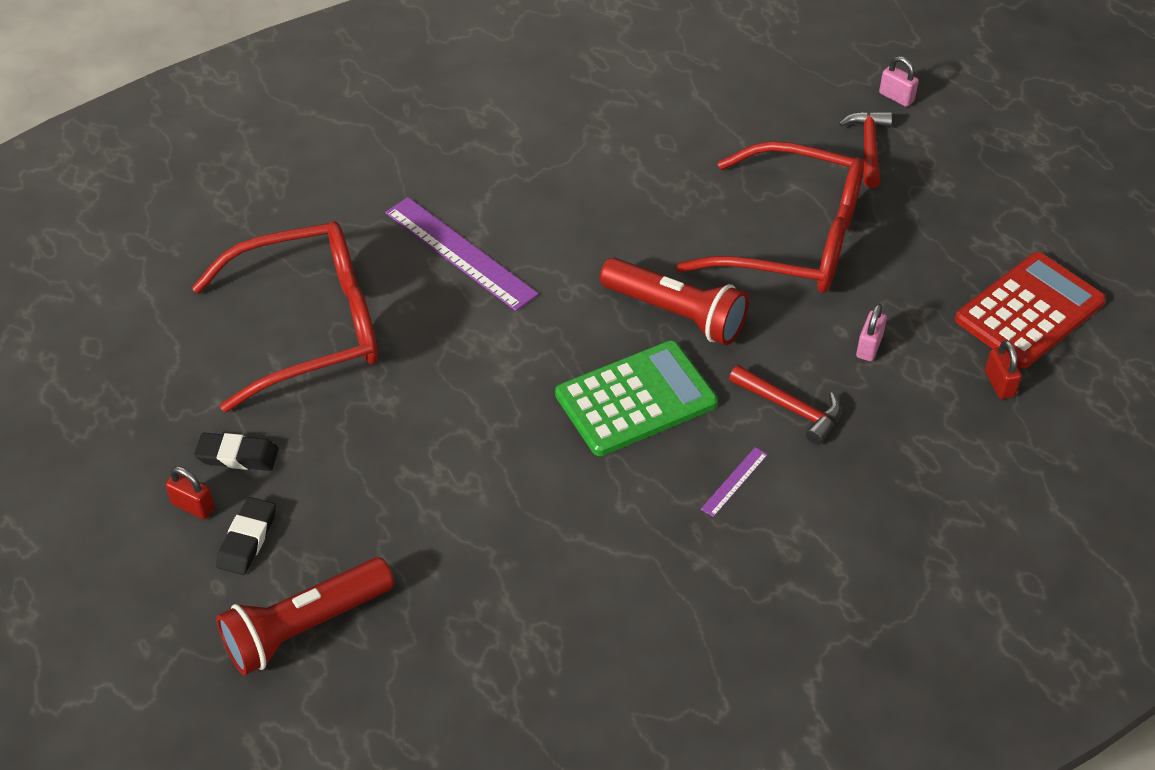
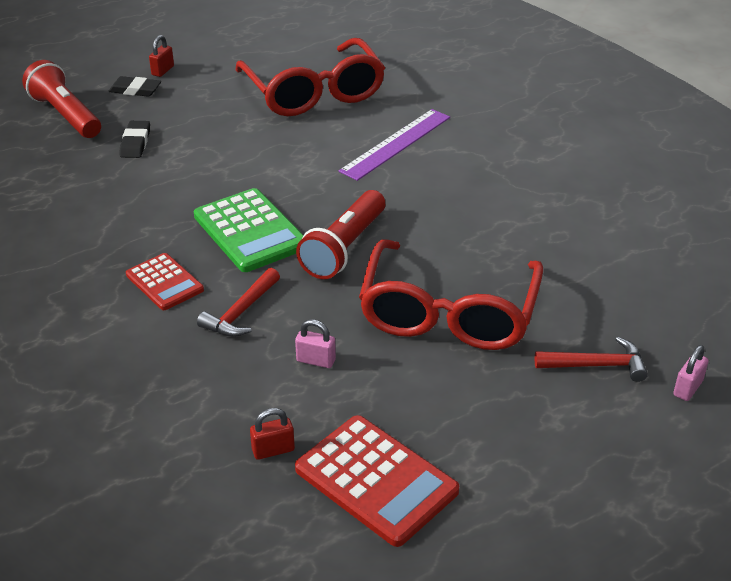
camera: 85 degrees right, 10 degrees down
black eraser [194,433,279,471] -> black eraser moved to [120,121,150,158]
purple ruler [701,447,768,517] -> red calculator [126,253,204,310]

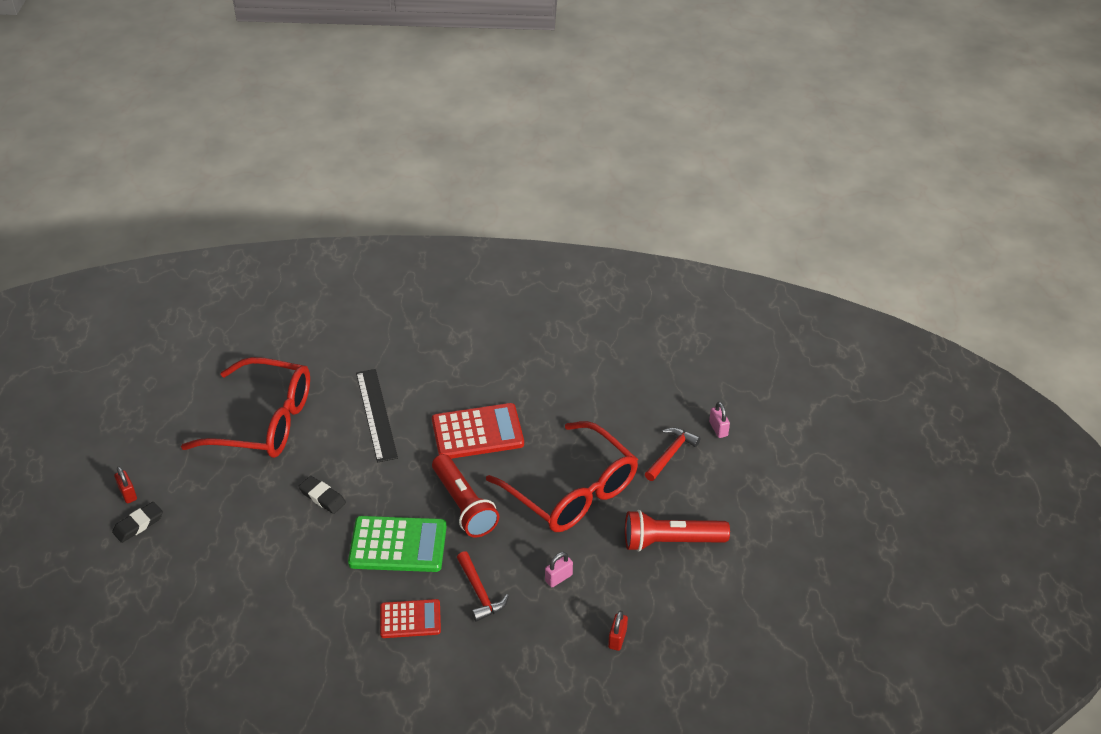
camera: 55 degrees left, 5 degrees up
red flashlight [22,60,101,138] -> red flashlight moved to [625,510,730,552]
black eraser [120,121,150,158] -> black eraser moved to [298,476,346,514]
red calculator [295,415,460,547] -> red calculator moved to [432,403,524,459]
purple ruler [339,109,450,181] -> black ruler [356,369,398,463]

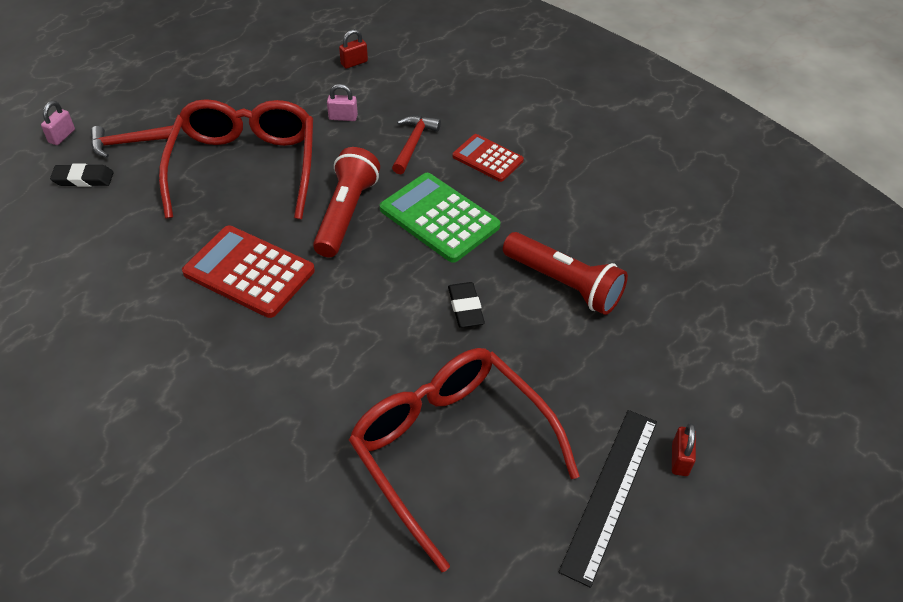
camera: 140 degrees left, 5 degrees up
black eraser [112,502,163,543] -> black eraser moved to [50,164,114,187]
black ruler [356,369,398,463] -> black ruler moved to [558,410,657,588]
red flashlight [625,510,730,552] -> red flashlight moved to [503,232,628,315]

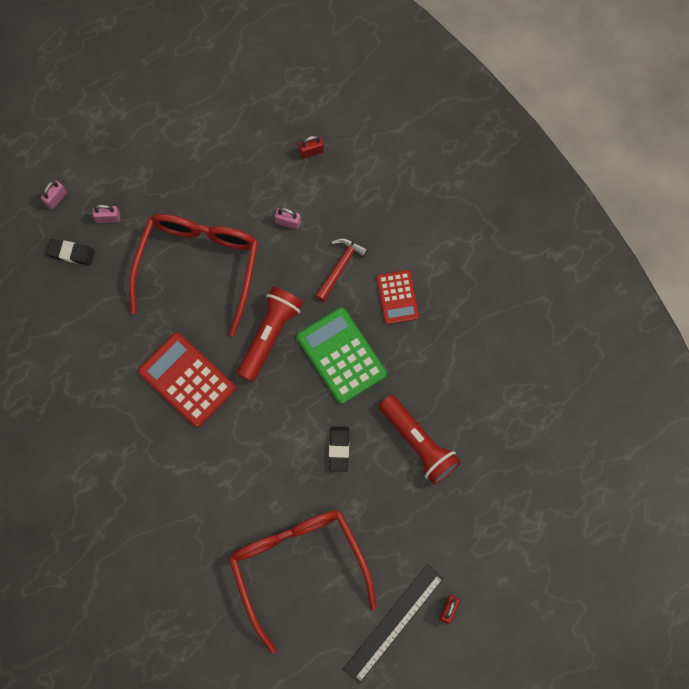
camera: 15 degrees right, 25 degrees up
red hammer [91,125,173,158] -> pink padlock [93,204,120,223]
red calculator [452,134,524,182] -> red calculator turned 150 degrees counterclockwise [376,270,419,325]

